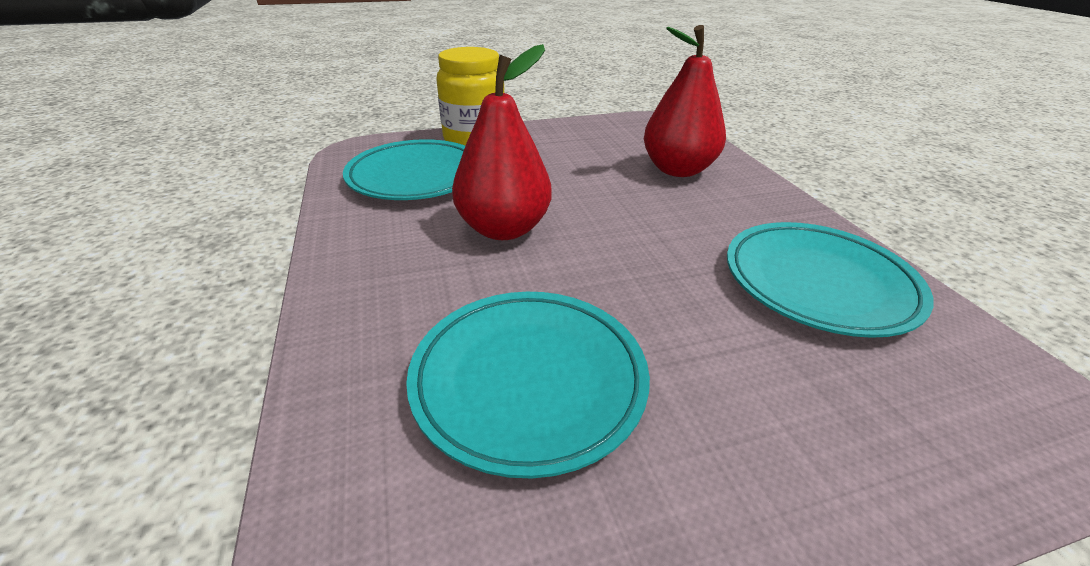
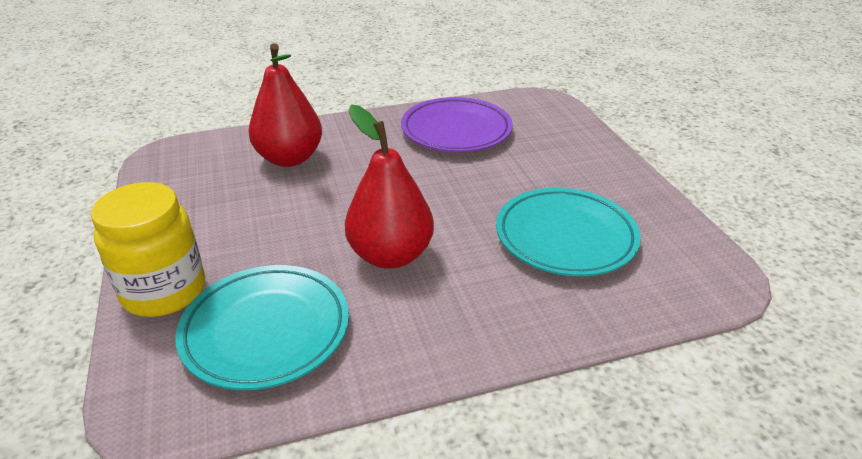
camera: 90 degrees left, 0 degrees up
turquoise plate [727,222,934,338] -> purple plate [401,97,513,152]

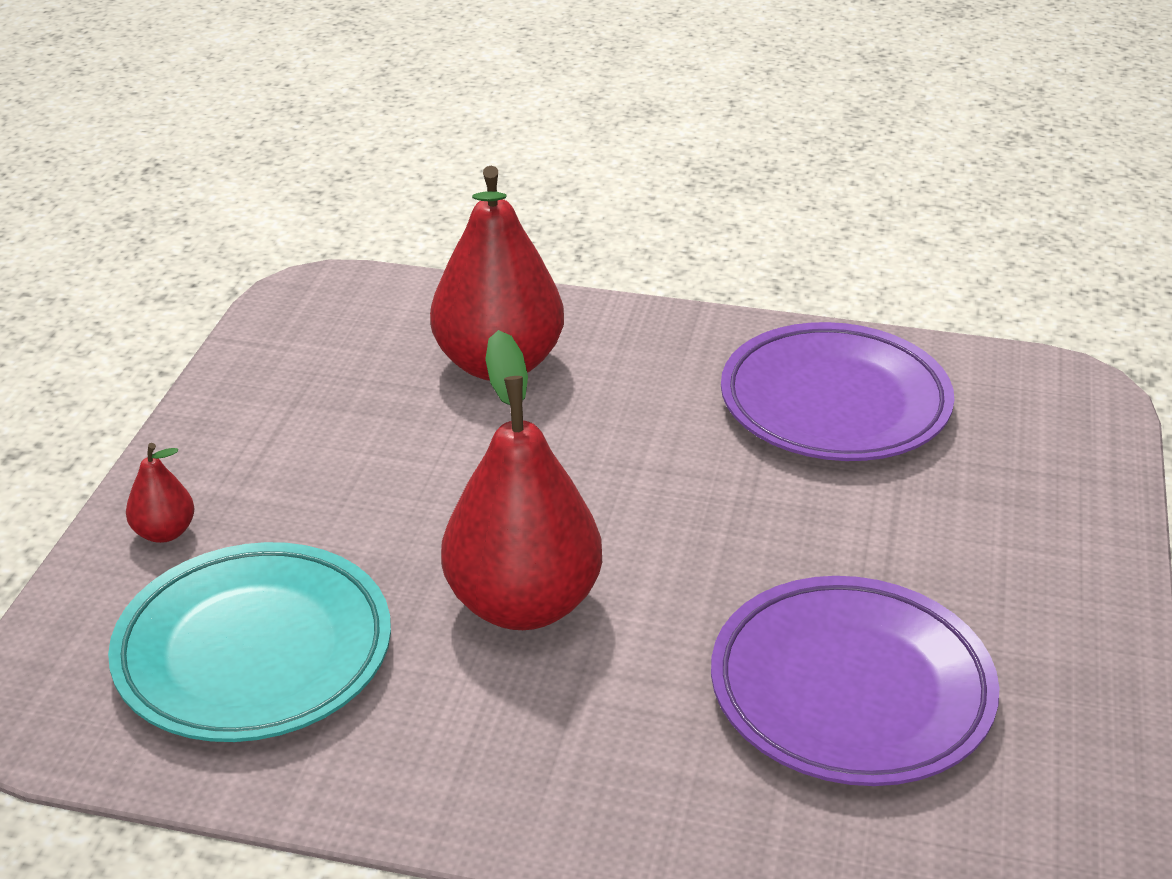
camera: 30 degrees right, 0 degrees up
yellow jar [91,182,205,317] -> red pear [126,443,195,543]
turquoise plate [496,188,641,276] -> purple plate [711,576,999,786]

